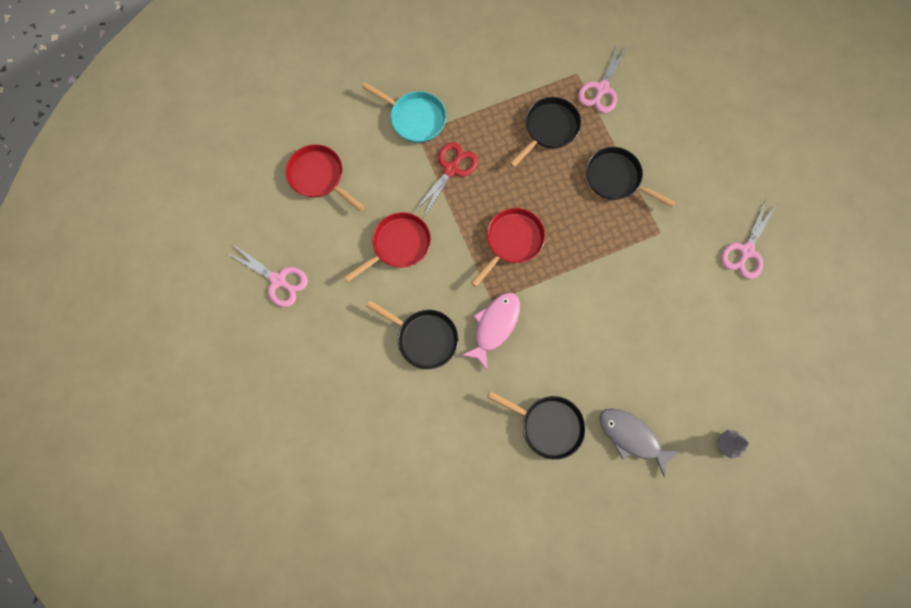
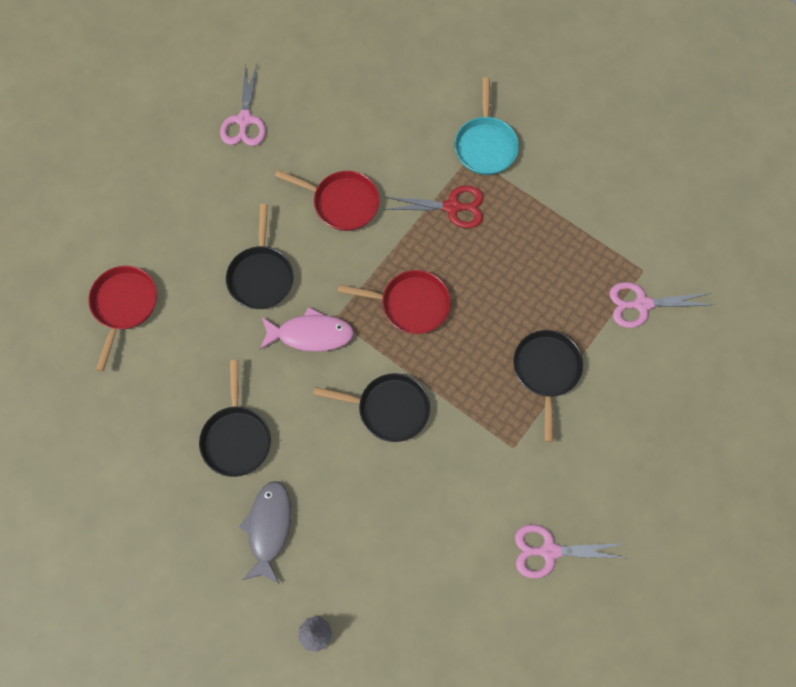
camera: 60 degrees right, 5 degrees down
red pan [286,144,365,211] -> red pan moved to [89,266,157,372]
black pan [510,97,581,167] -> black pan moved to [313,373,430,442]

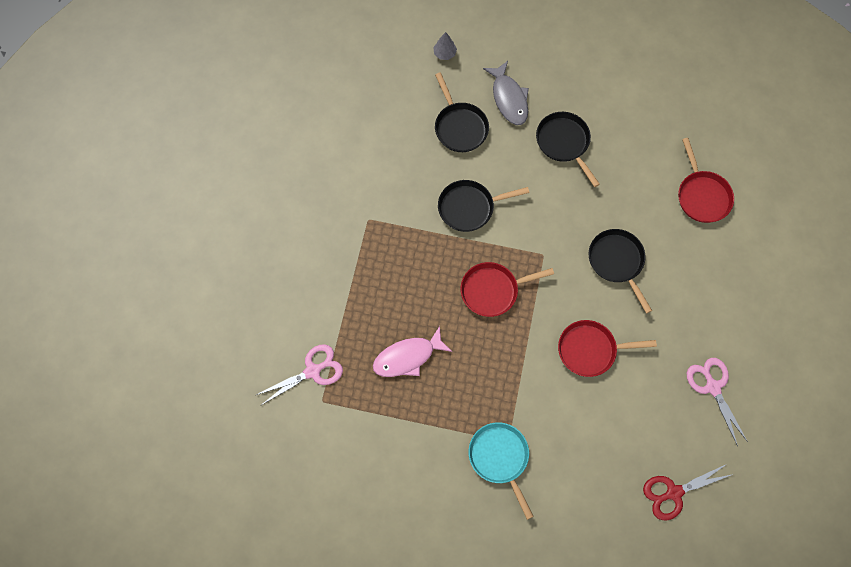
camera: 155 degrees right, 0 degrees up
pink fish [260,307,354,352] -> pink fish moved to [373,326,452,377]
red scissors [385,185,484,228] -> red scissors moved to [643,464,733,520]
black pan [513,330,583,442] -> black pan moved to [435,72,489,152]
pink scissors [515,524,625,579] -> none

